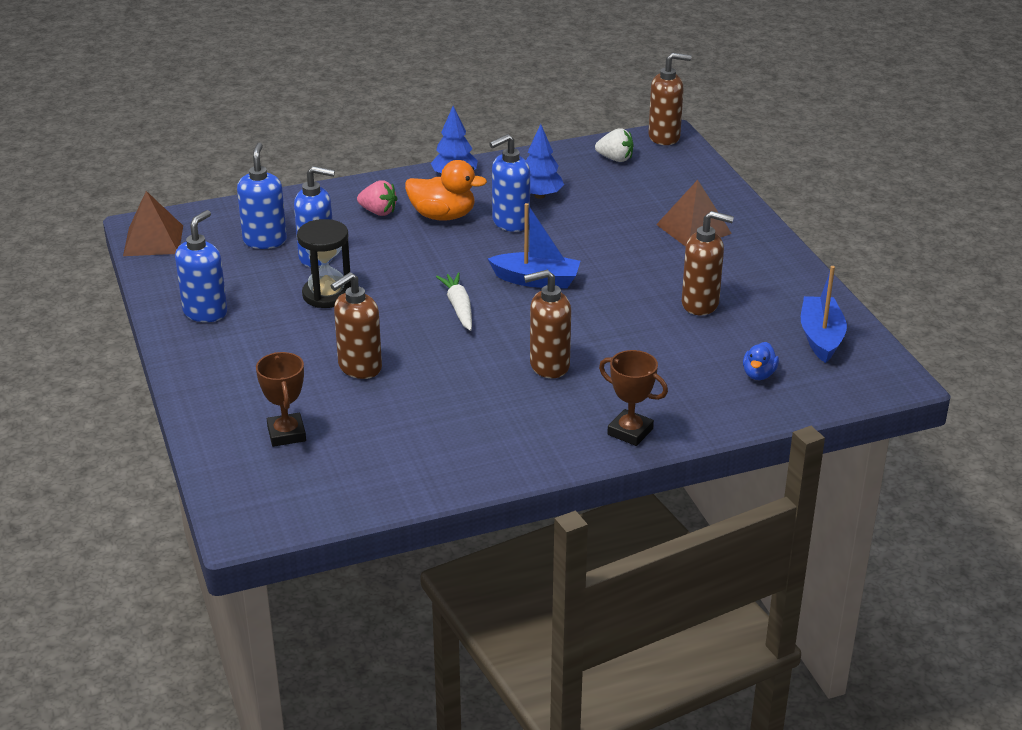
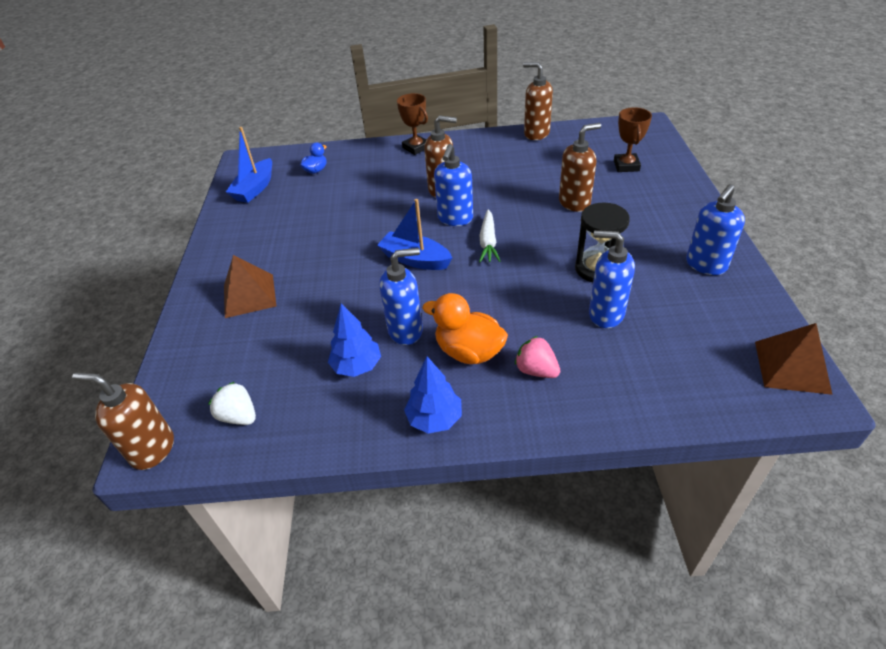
camera: 160 degrees left, 10 degrees up
blue soap dispenser [237,142,287,249] -> blue soap dispenser moved to [434,144,473,226]
brown soap dispenser [682,211,734,315] -> brown soap dispenser moved to [523,62,553,140]

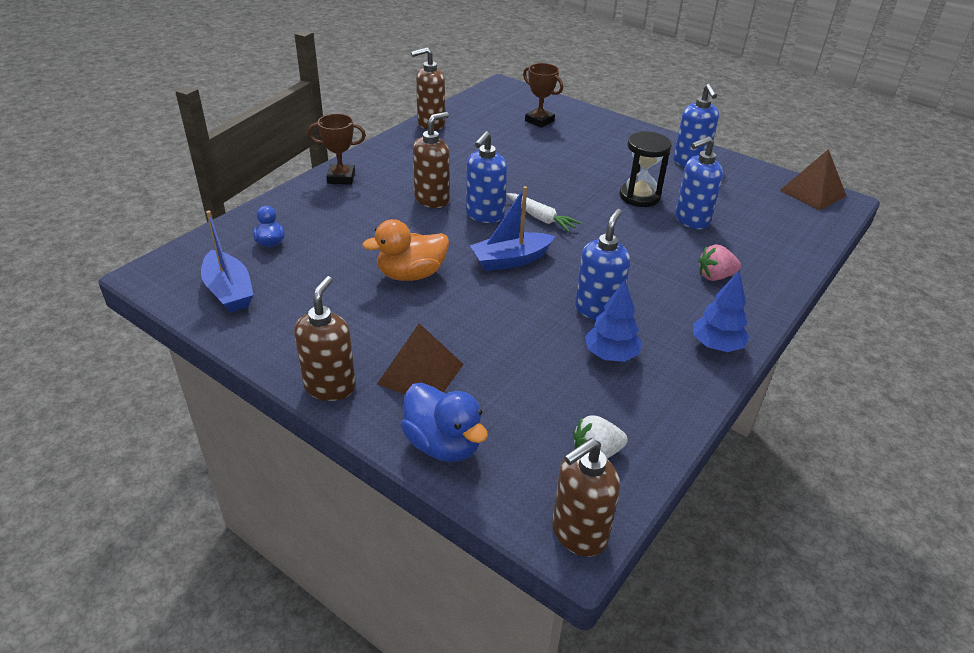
camera: 55 degrees left, 5 degrees down
orange duck [423,293,508,364] -> orange duck moved to [362,219,449,281]
blue soap dispenser [434,144,473,226] -> blue soap dispenser turned 60 degrees clockwise [466,131,507,223]
brown soap dispenser [559,123,601,212] -> brown soap dispenser moved to [294,276,356,401]
none -> blue duck [401,383,488,462]

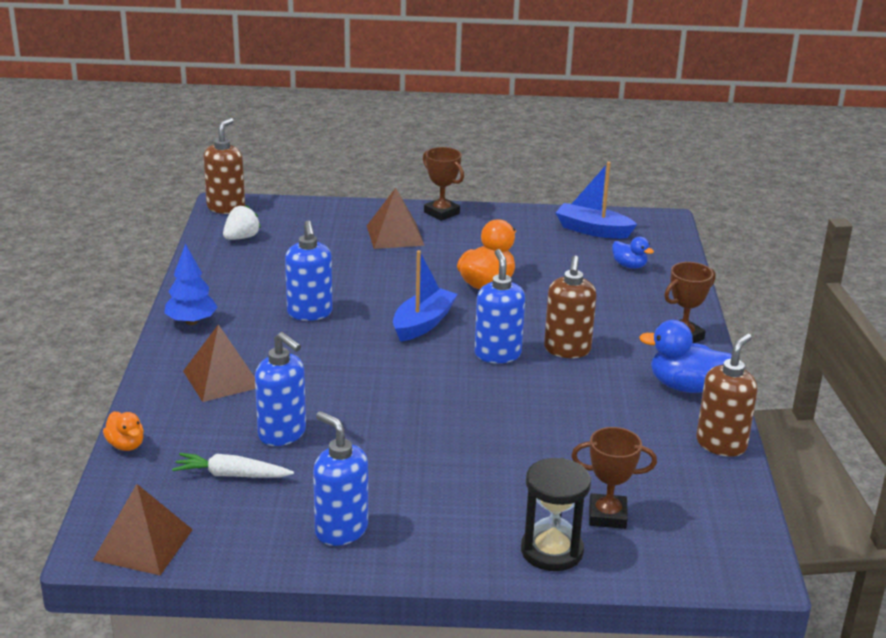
camera: 145 degrees right, 10 degrees down
brown soap dispenser [294,276,356,401] -> brown trophy [423,147,464,221]
blue duck [401,383,488,462] -> blue duck moved to [639,320,732,393]
white carrot [506,193,581,232] -> white carrot moved to [172,453,294,478]
blue tree [585,280,642,362] -> none
black hourglass [619,131,672,207] -> black hourglass moved to [521,458,591,571]
blue soap dispenser [675,136,723,229] -> blue soap dispenser turned 105 degrees clockwise [255,332,306,446]
pink strawberry [698,244,741,281] -> brown pyramid [183,324,255,402]
none -> orange duck [103,412,144,451]

